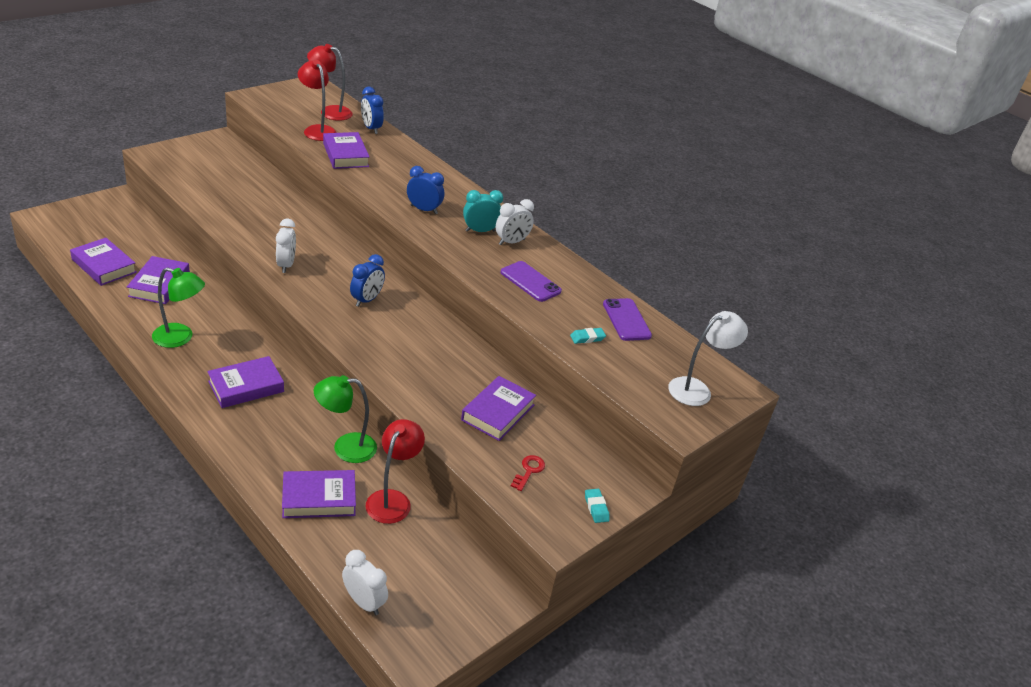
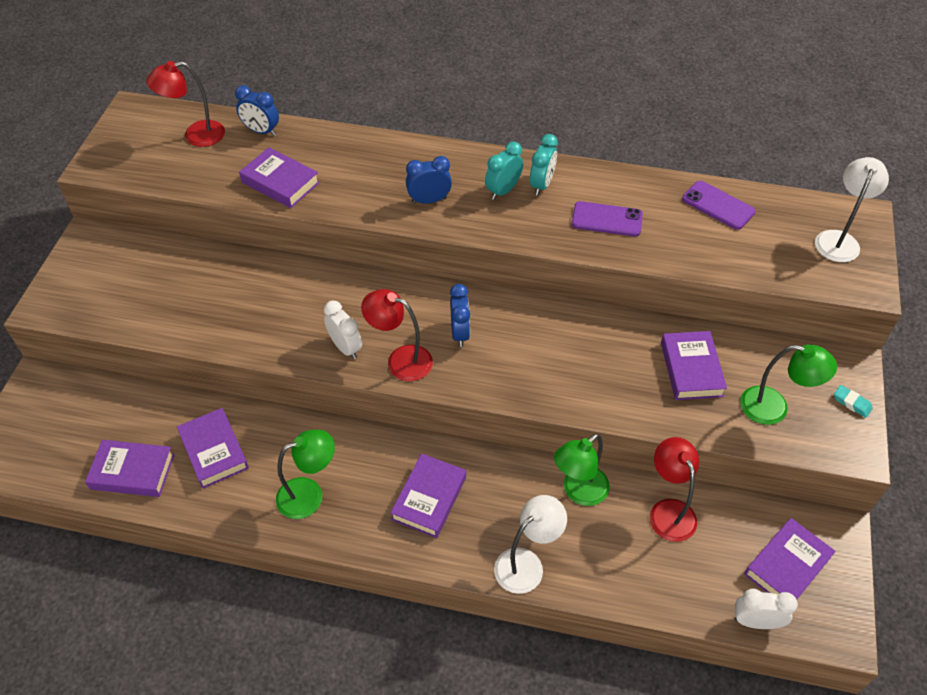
camera: 30 degrees left, 15 degrees up
purple book [282,470,356,518] -> purple book moved to [744,518,836,600]
red lamp [298,60,337,141] -> red lamp moved to [361,289,433,381]
white clock [496,199,534,245] -> turquoise clock [530,134,558,195]
red key [511,455,545,491] -> green lamp [740,344,837,425]
turquoise eraser [570,328,606,344] -> none
none -> white lamp [494,495,567,594]

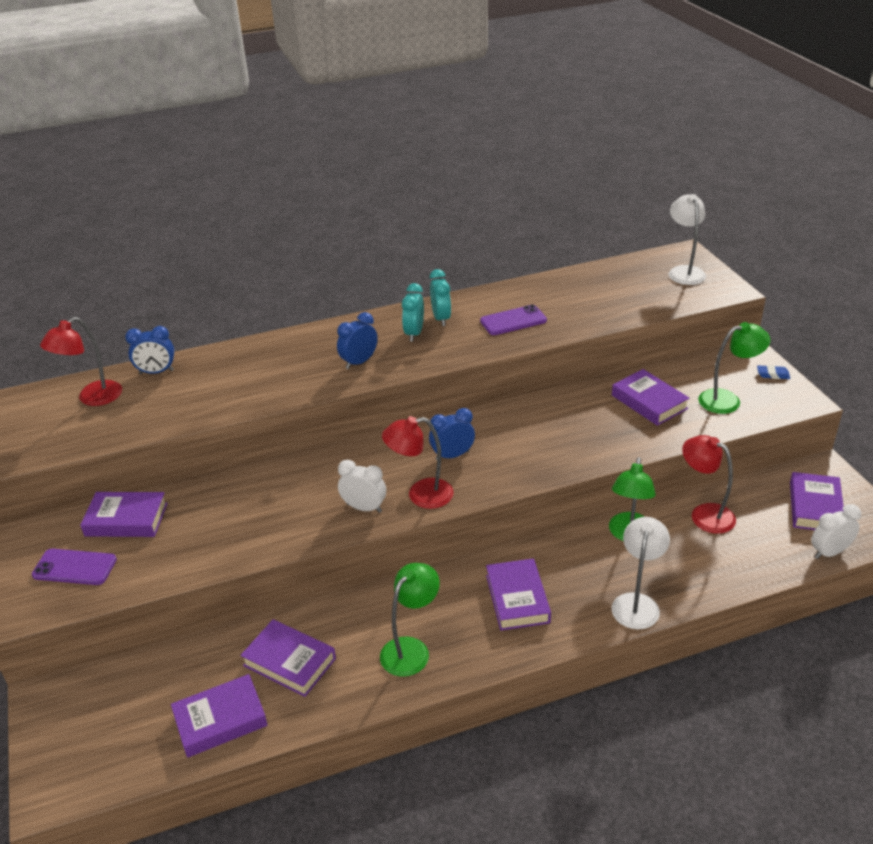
camera: 30 degrees left, 15 degrees down
purple book [239,147,320,208] -> purple book moved to [80,492,168,537]
blue clock [450,284,470,347] -> blue clock turned 75 degrees counterclockwise [429,408,475,460]
purple phone [682,181,756,230] -> purple phone moved to [32,549,117,585]
turquoise eraser [834,385,873,418] -> blue eraser [757,365,790,379]

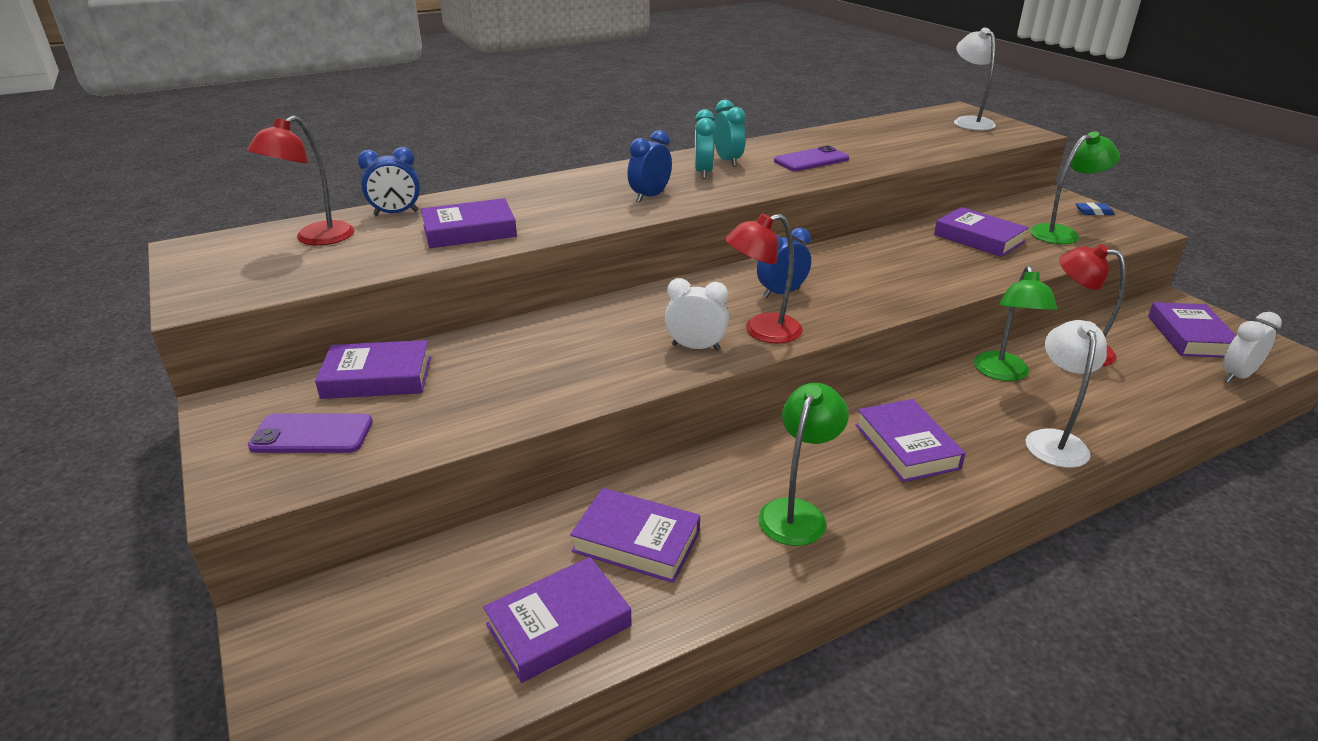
camera: 10 degrees left, 5 degrees down
none -> purple book [421,198,517,248]

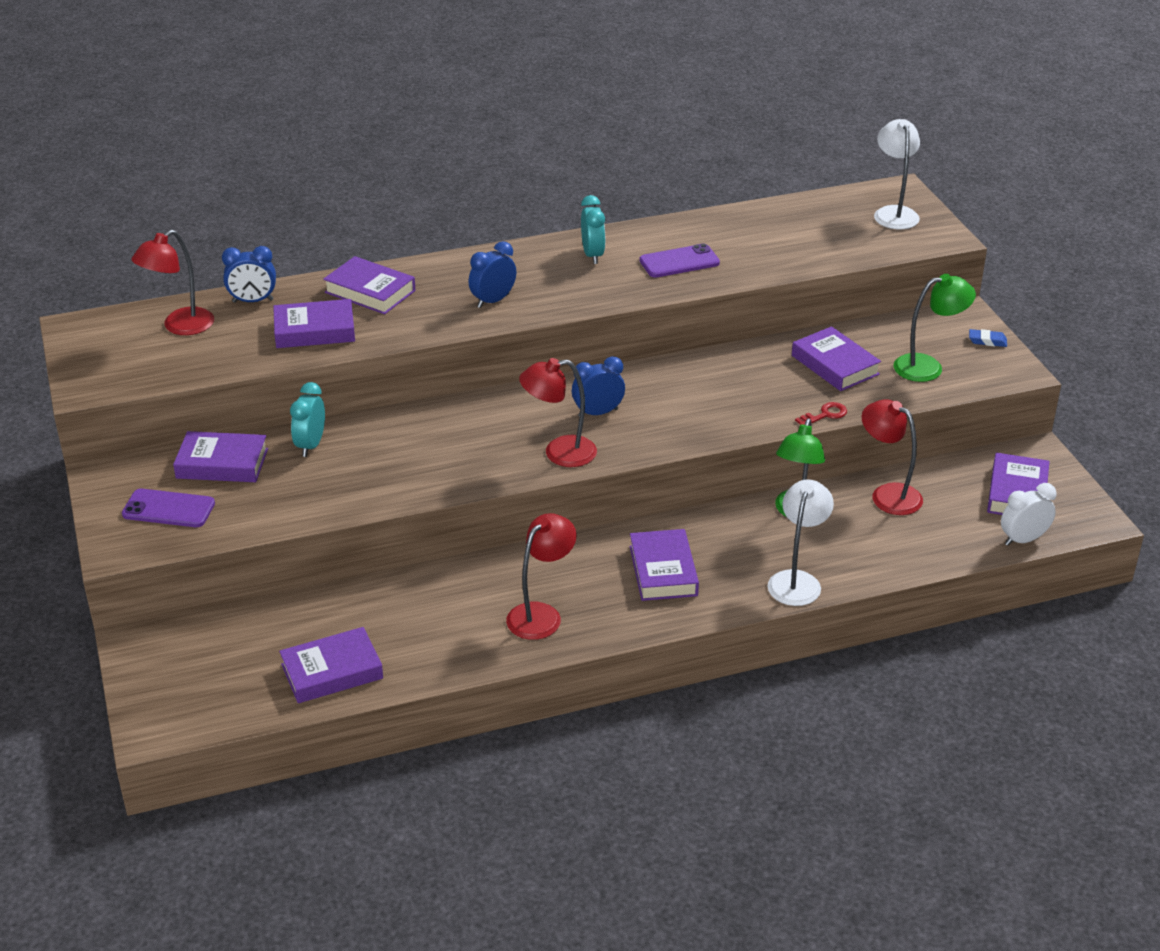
camera: 10 degrees right, 5 degrees up
purple book [570,488,700,583] -> purple book moved to [323,256,416,314]
white clock [665,278,729,351] -> none
turquoise clock [695,109,716,179] -> turquoise clock moved to [290,382,325,457]
green lamp [758,383,849,546] -> red lamp [506,513,577,640]
none -> red key [795,402,847,425]

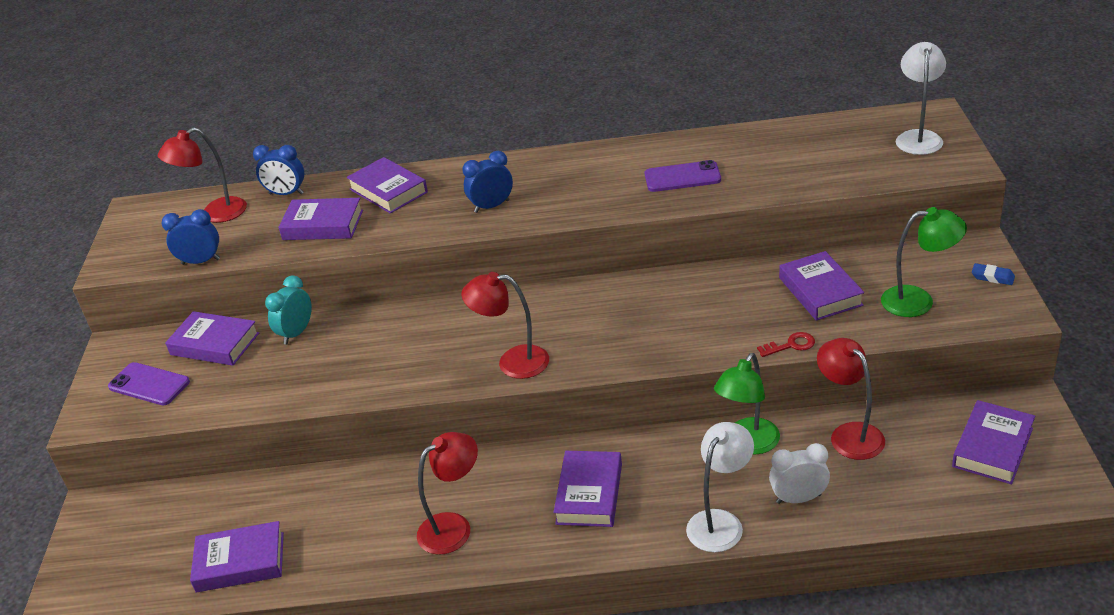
camera: 20 degrees right, 0 degrees up
blue clock [572,356,625,416] -> blue clock moved to [161,209,220,265]
turquoise clock [581,195,605,264] -> none
white clock [1001,483,1057,546] -> white clock moved to [769,443,830,504]

